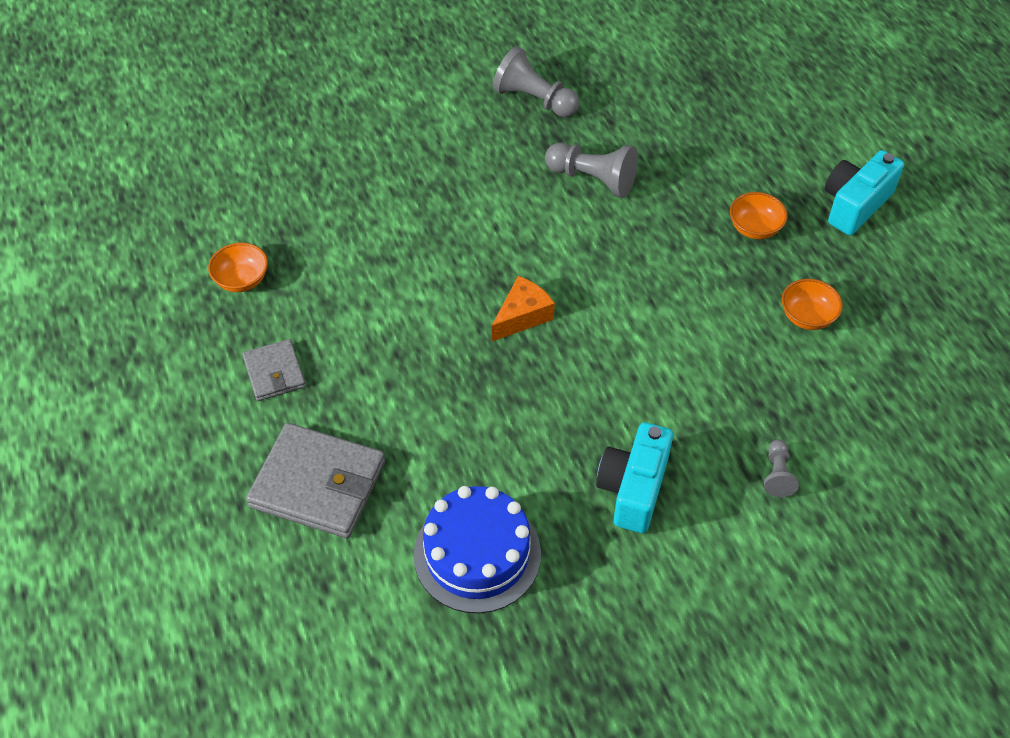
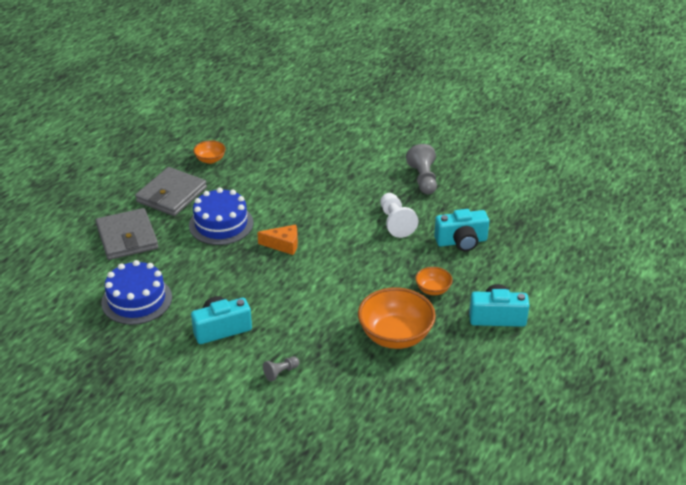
camera: 50 degrees right, 15 degrees down
grey wallet [242,339,306,401] -> grey wallet [135,167,207,216], size x1.79
grey pawn [545,143,638,198] -> white pawn [380,193,418,238]
orange bowl [782,279,843,330] -> orange bowl [358,287,436,349], size x1.98
none -> blue cake [189,188,254,245]
none -> turquoise camera [434,209,489,251]

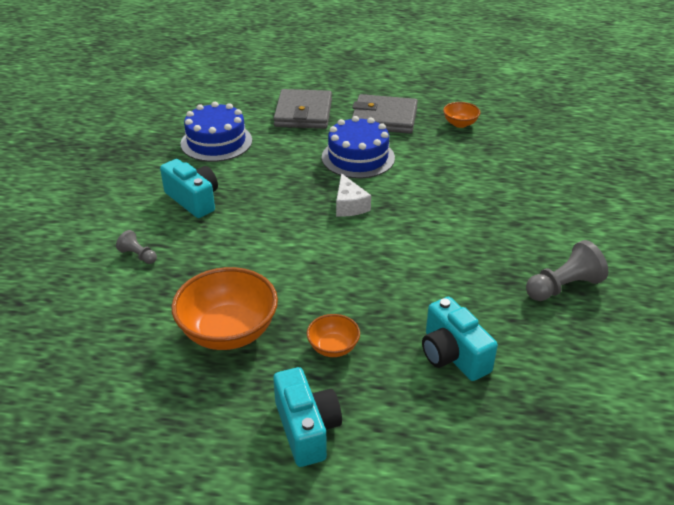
camera: 70 degrees right, 0 degrees up
grey wallet [96,208,158,260] -> grey wallet turned 45 degrees counterclockwise [273,89,332,129]
orange cheese [257,225,298,255] -> white cheese [336,173,371,217]
white pawn [380,193,418,238] -> none

